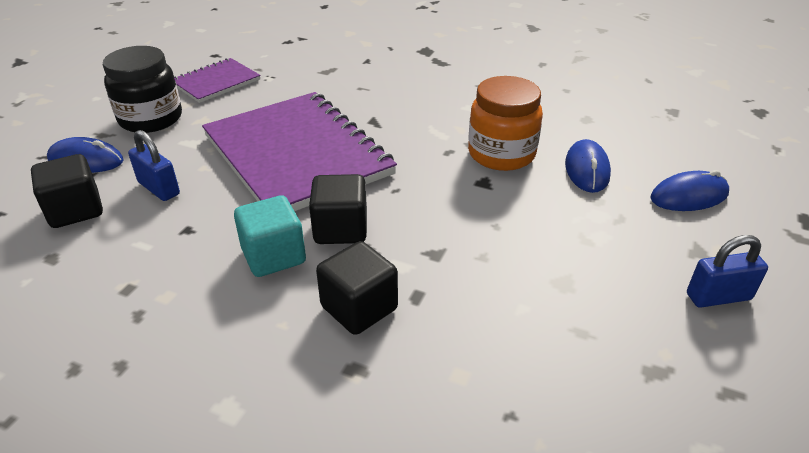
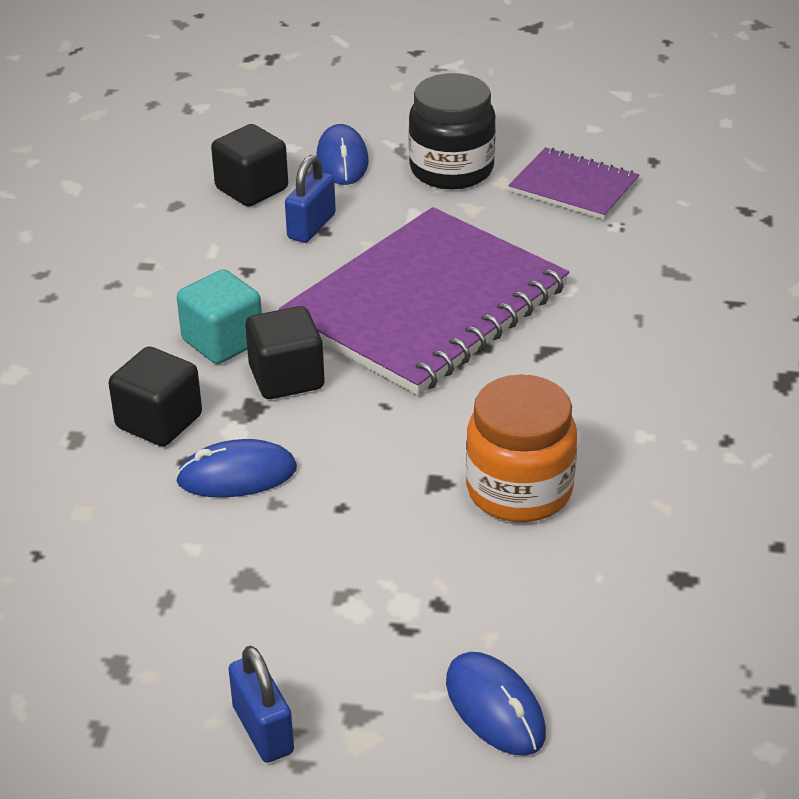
camera: 75 degrees right, 0 degrees up
blue mouse [565,139,611,193] -> blue mouse moved to [176,439,297,497]

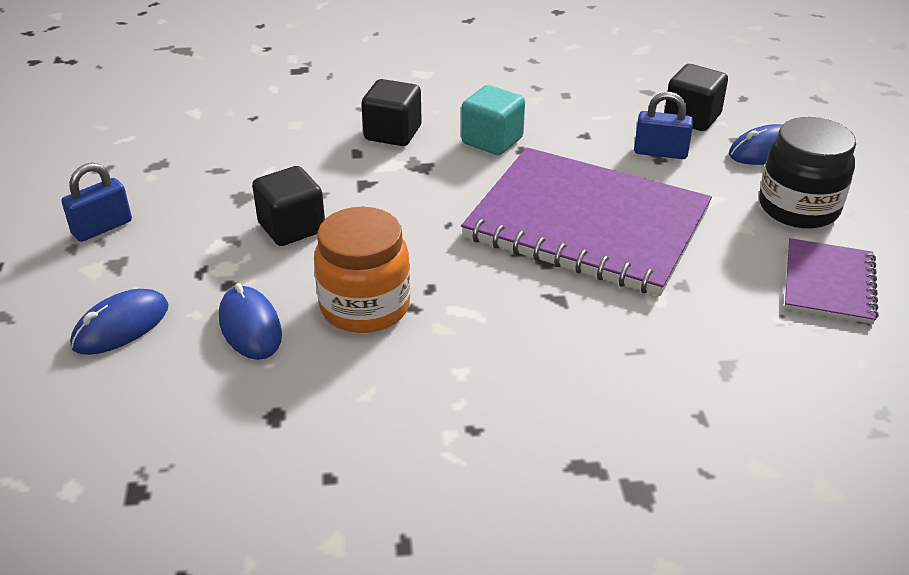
camera: 75 degrees right, 0 degrees up
blue mouse [176,439,297,497] -> blue mouse moved to [219,283,282,360]
black cube [245,306,324,399] -> black cube moved to [252,166,325,246]

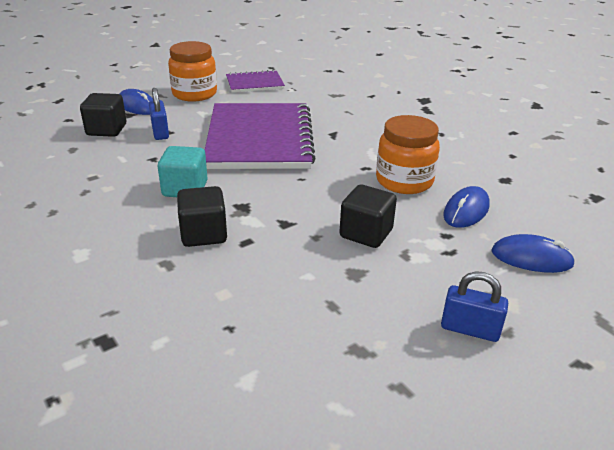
camera: 120 degrees left, 5 degrees down
black jar [759,117,856,229] -> orange jar [168,41,217,102]

